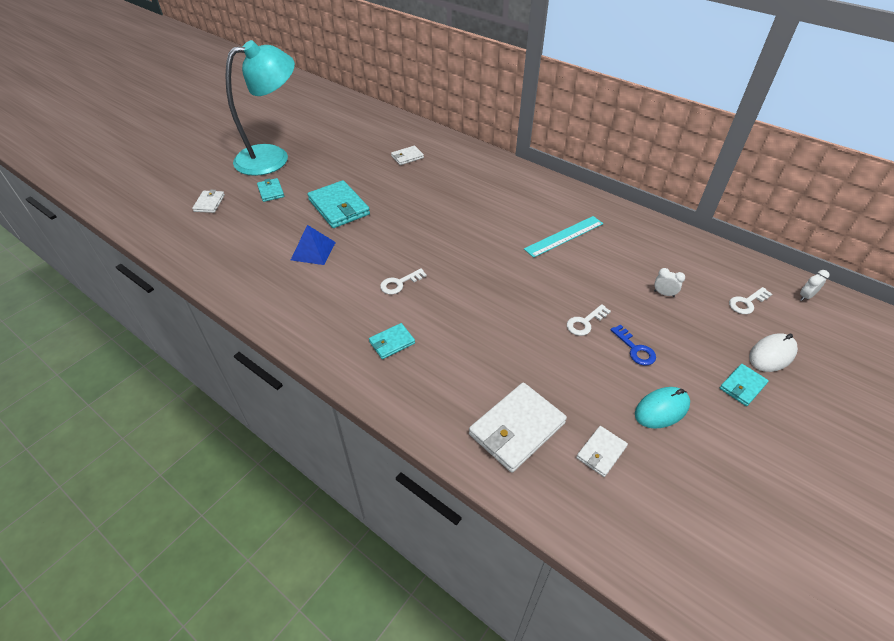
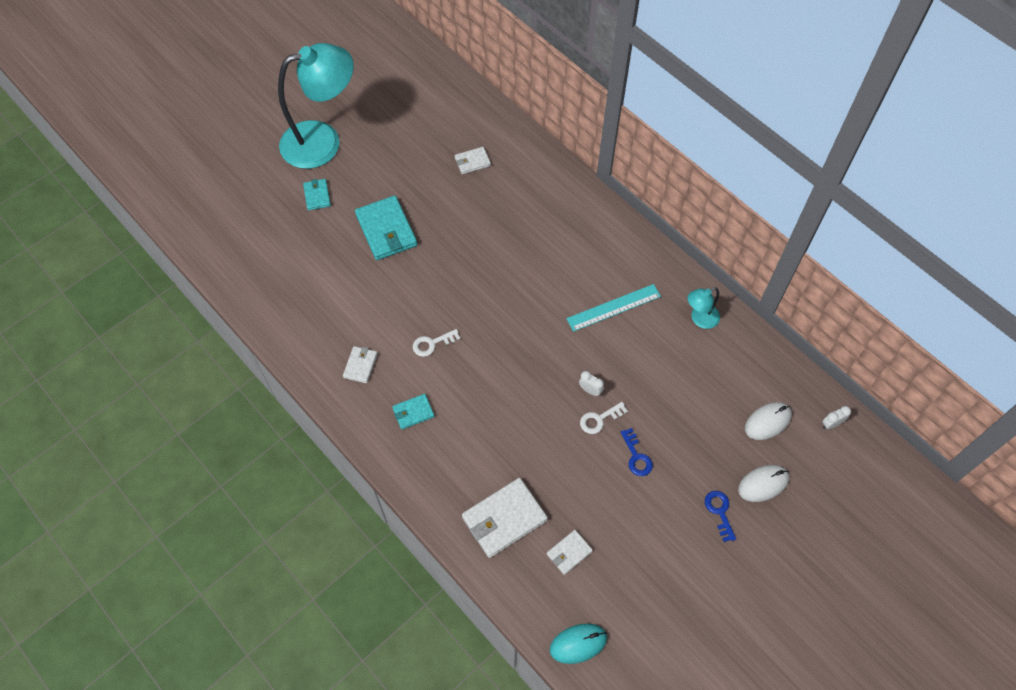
camera: 10 degrees right, 15 degrees up
white wallet [192,190,225,213] -> white wallet moved to [343,346,378,383]
blue pyramid [291,225,336,265] -> none
turquoise mouse [635,387,690,429] -> turquoise mouse moved to [550,624,607,664]
white clock [654,268,685,297] -> white clock moved to [579,371,604,396]
turquoise wallet [720,364,769,406] -> blue key [705,491,736,542]
white key [729,287,772,314] -> white mouse [745,402,792,440]
none -> turquoise lamp [687,287,720,329]

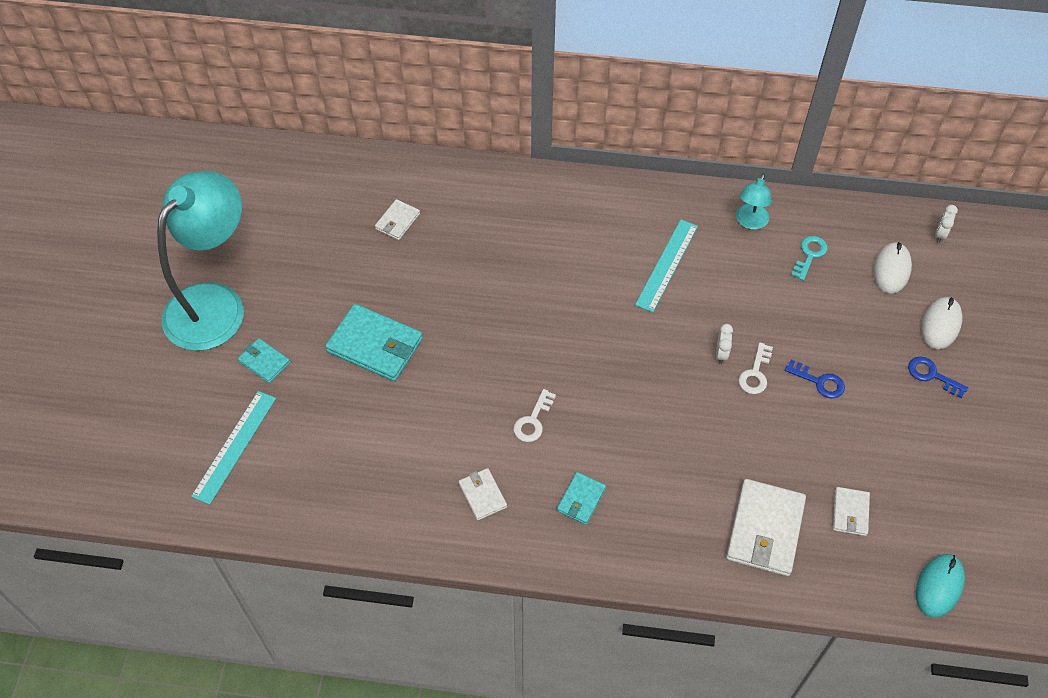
camera: 40 degrees left, 5 degrees down
white clock [579,371,604,396] -> white clock turned 105 degrees clockwise [716,324,733,364]
none -> turquoise ruler [191,391,276,505]
none -> turquoise key [791,236,828,281]

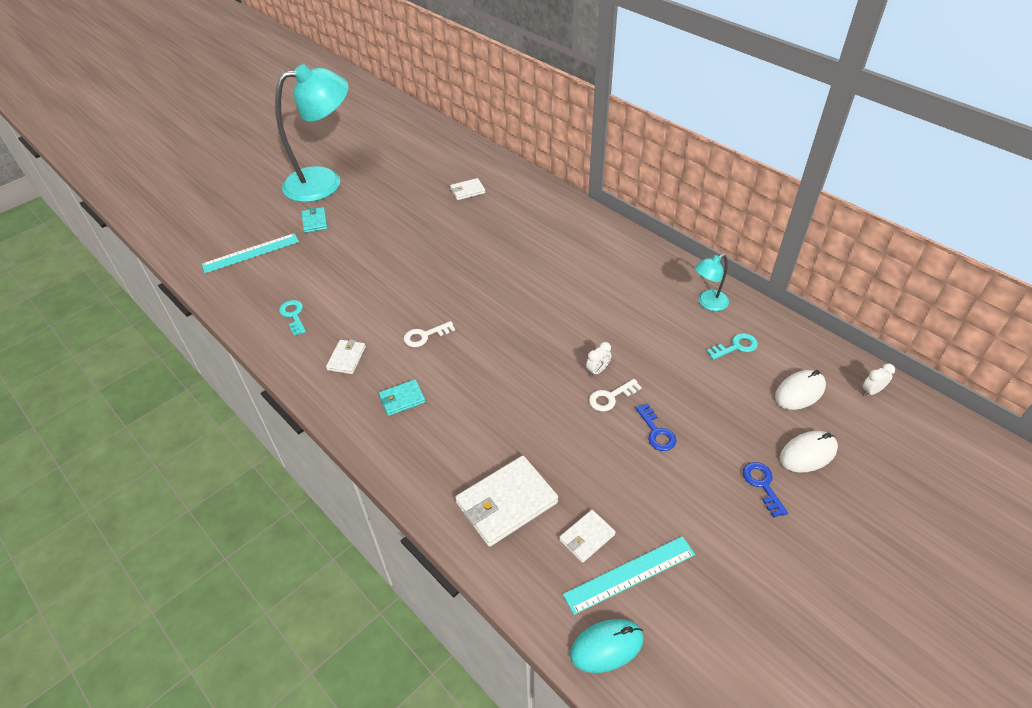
camera: 40 degrees right, 10 degrees down
turquoise wallet [325,304,423,381] -> none
turquoise ruler [635,219,698,312] -> turquoise ruler moved to [563,536,695,615]
none -> turquoise key [279,300,306,336]

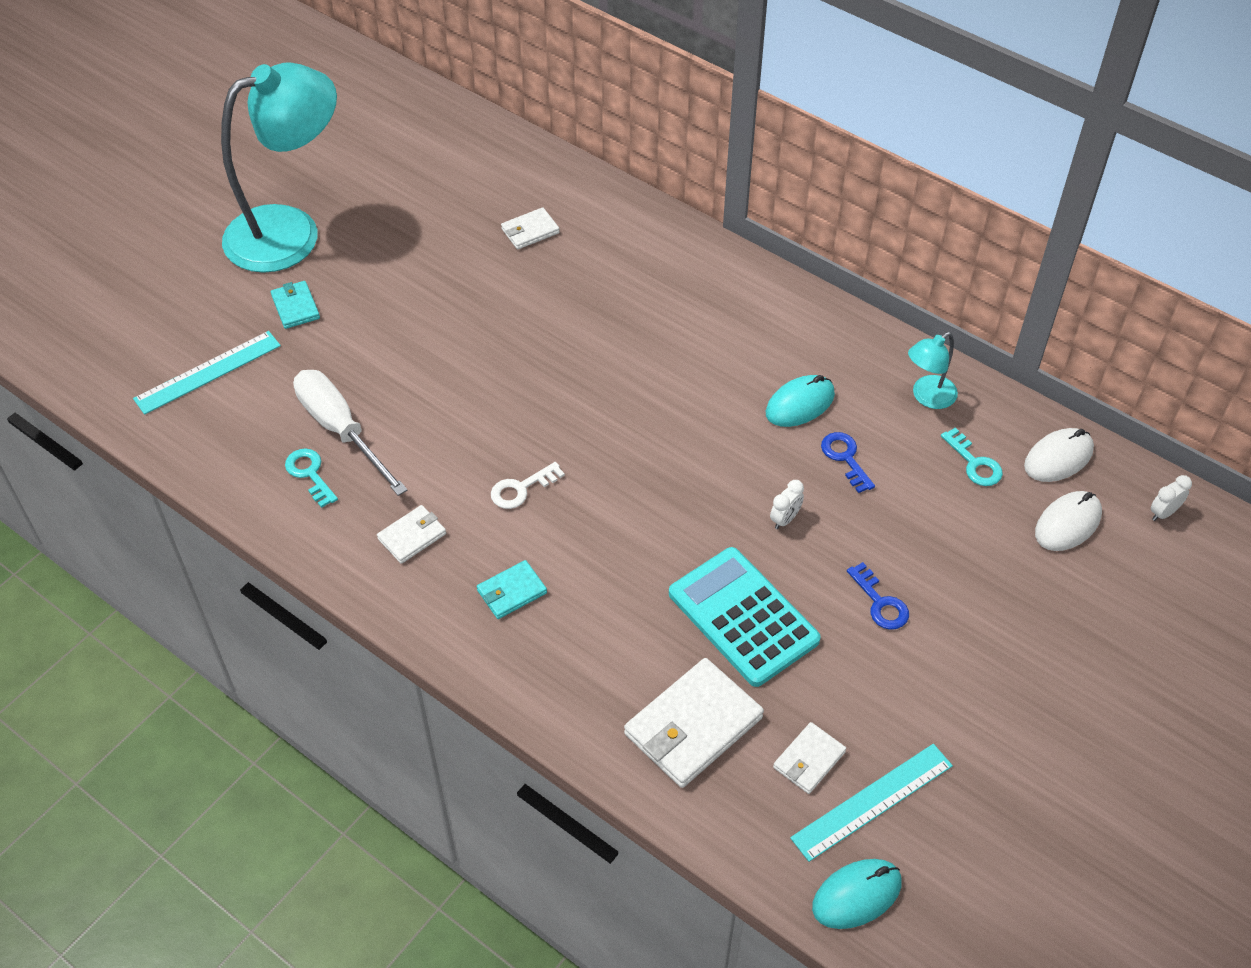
camera: 10 degrees left, 5 degrees up
white wallet [326,339,366,374] -> white wallet turned 45 degrees clockwise [377,505,446,564]
white key [589,379,642,411] -> none
turquoise key [707,333,758,360] -> turquoise key turned 90 degrees clockwise [941,427,1003,486]
blue key [743,462,788,517] -> blue key moved to [821,432,875,493]
white mouse [780,431,838,473] -> white mouse moved to [1024,428,1094,482]
none -> white screwdriver [293,370,408,496]
none -> turquoise calculator [669,547,821,687]
none -> turquoise mouse [766,375,835,427]

